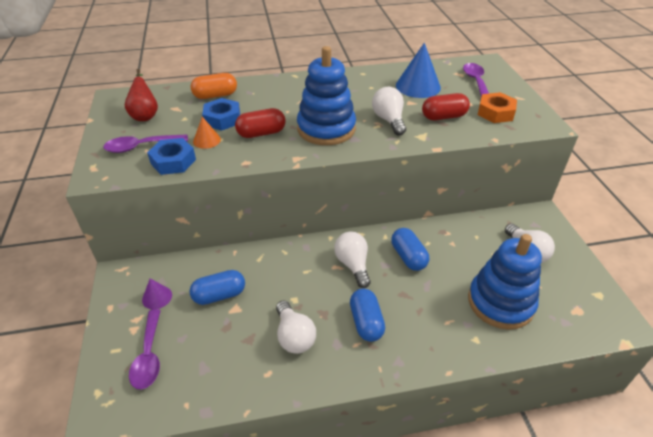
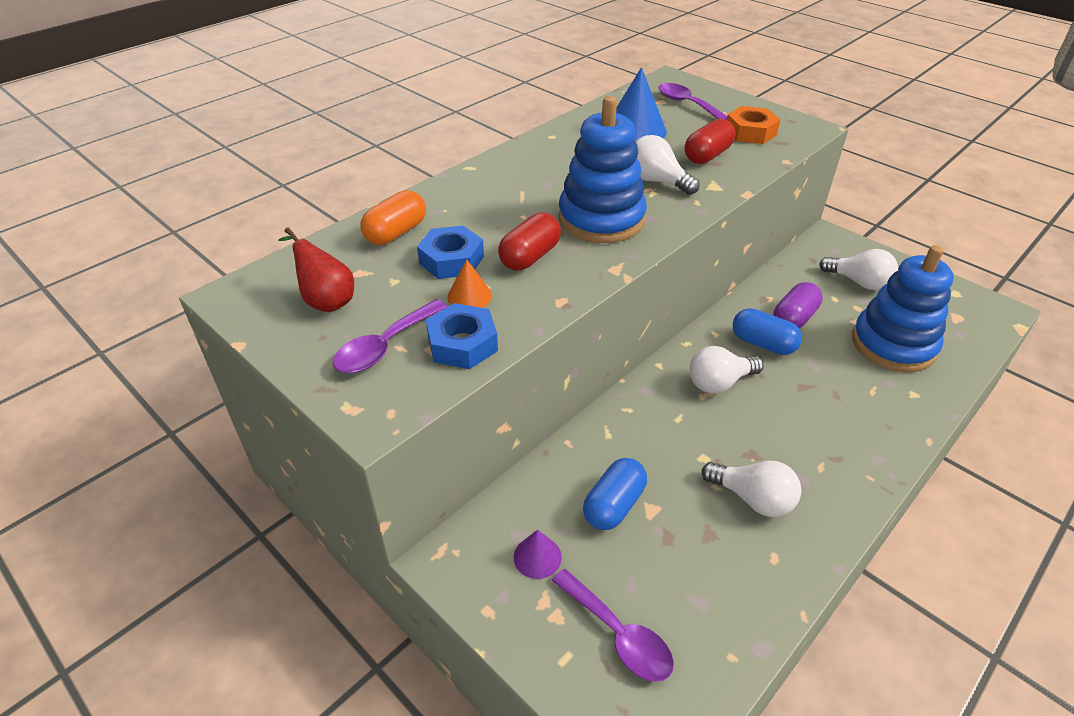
camera: 35 degrees left, 0 degrees up
white light bulb [334,231,371,288] -> white light bulb turned 60 degrees counterclockwise [689,346,764,394]
blue capsule [350,289,385,342] -> none
none -> purple capsule [773,282,823,329]

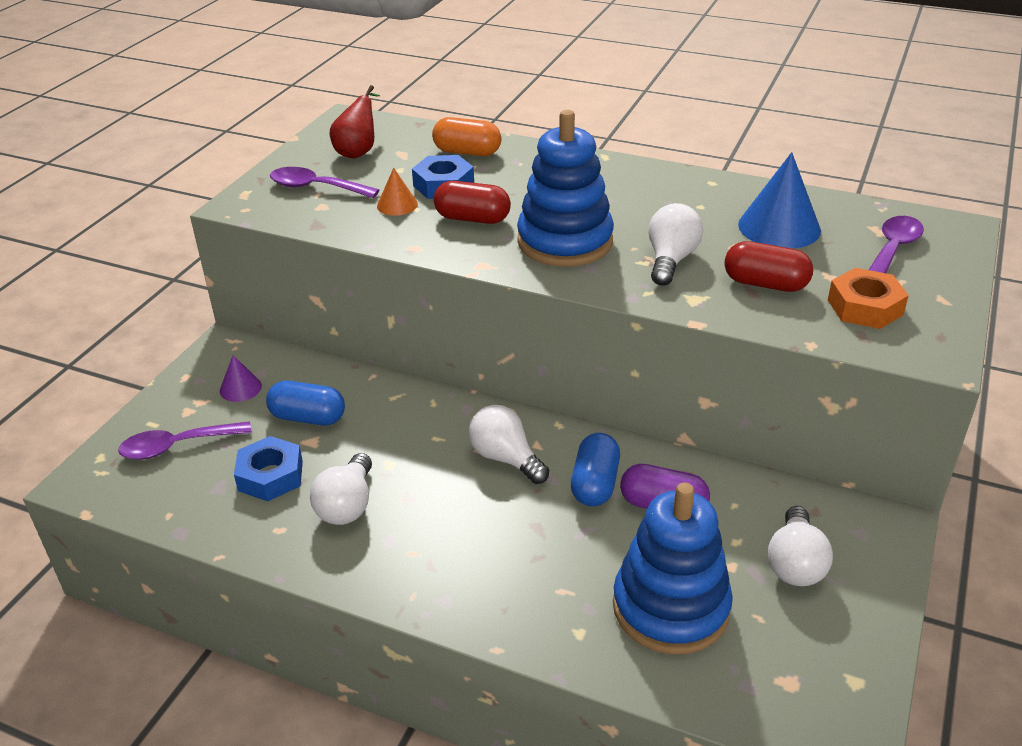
camera: 70 degrees right, 5 degrees down
blue nut [426,303,498,369] -> blue nut moved to [234,436,303,501]
purple spoon [552,569,674,682] -> purple spoon turned 45 degrees clockwise [118,421,252,460]

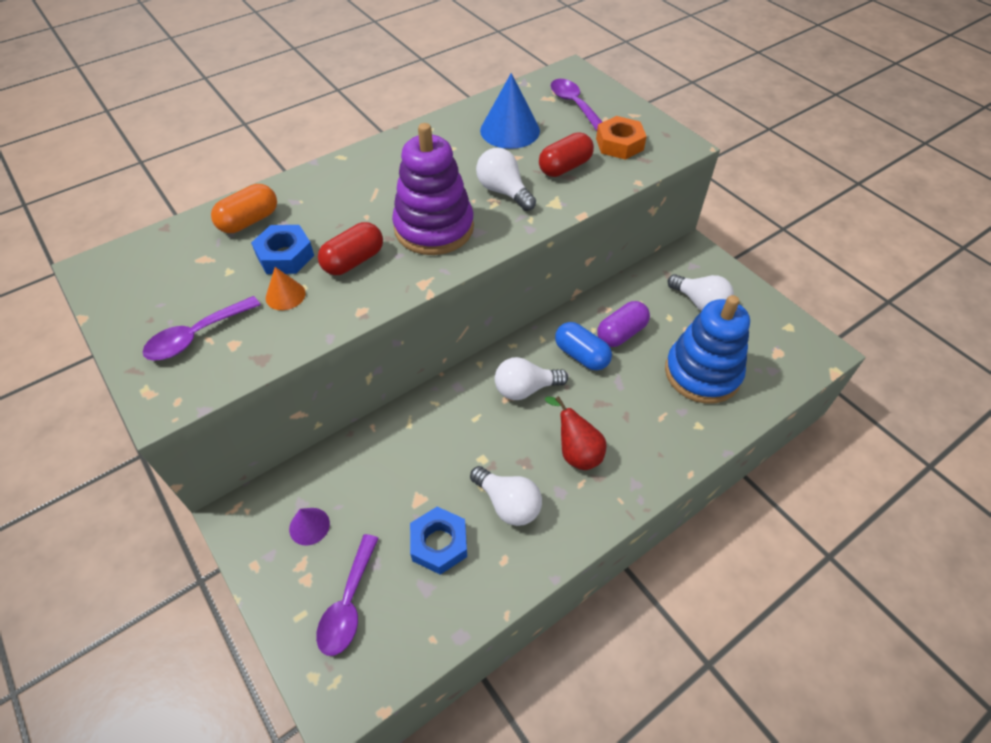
camera: 60 degrees left, 15 degrees up
blue capsule [266,381,345,426] -> none
red pear [330,85,380,158] -> red pear moved to [545,396,606,470]
blue stacking toy [517,110,614,267] -> purple stacking toy [392,123,474,255]

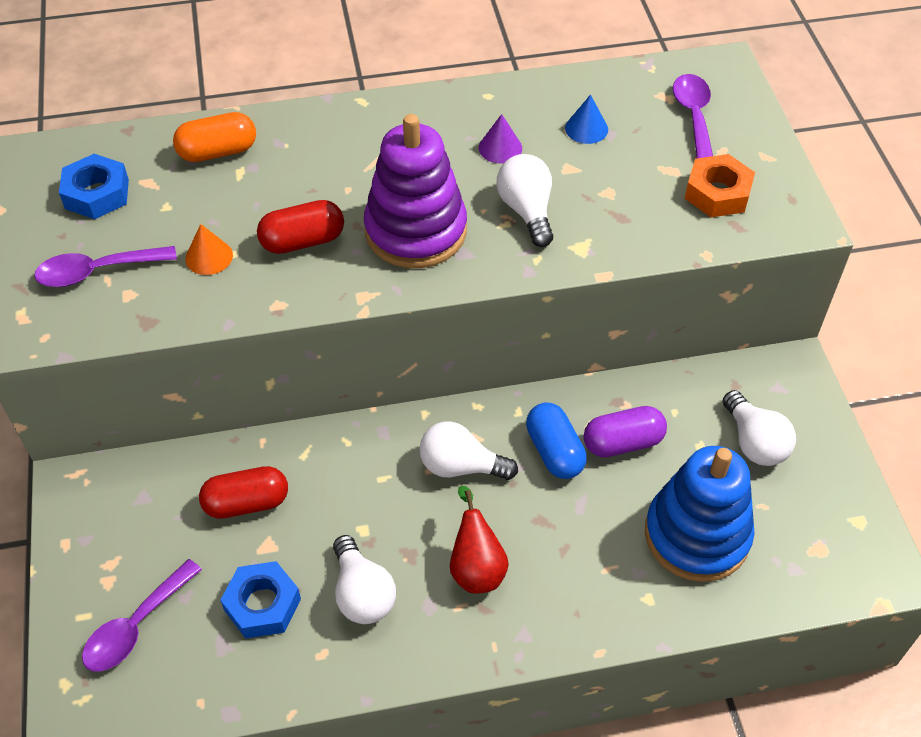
camera: 25 degrees right, 0 degrees up
blue nut [251,225,314,274] -> blue nut moved to [59,154,129,219]
purple cone [289,508,330,546] -> purple cone moved to [479,114,522,163]
blue cone [480,73,540,149] -> blue cone [565,95,608,144], size x0.53
red capsule [539,132,594,177] -> red capsule moved to [199,466,288,519]

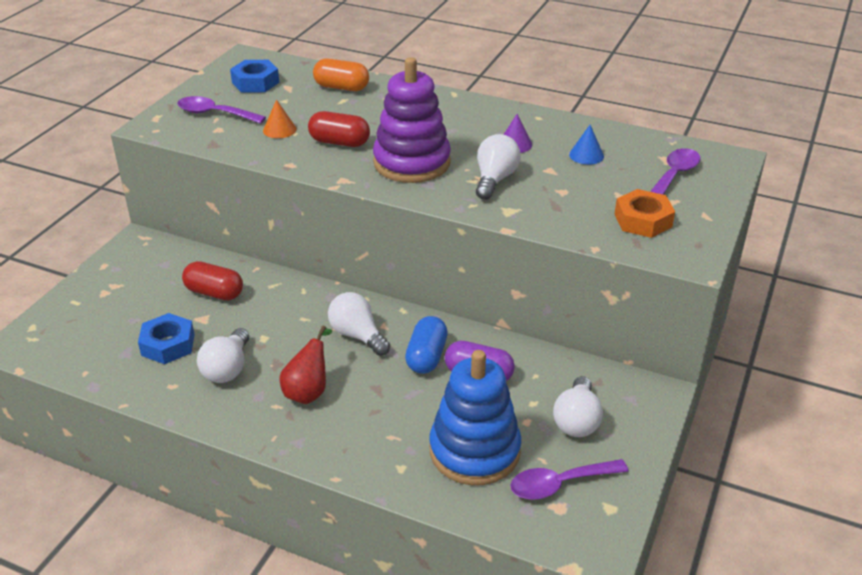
camera: 35 degrees right, 15 degrees down
purple spoon [82,559,202,672] -> purple spoon moved to [510,459,629,500]

